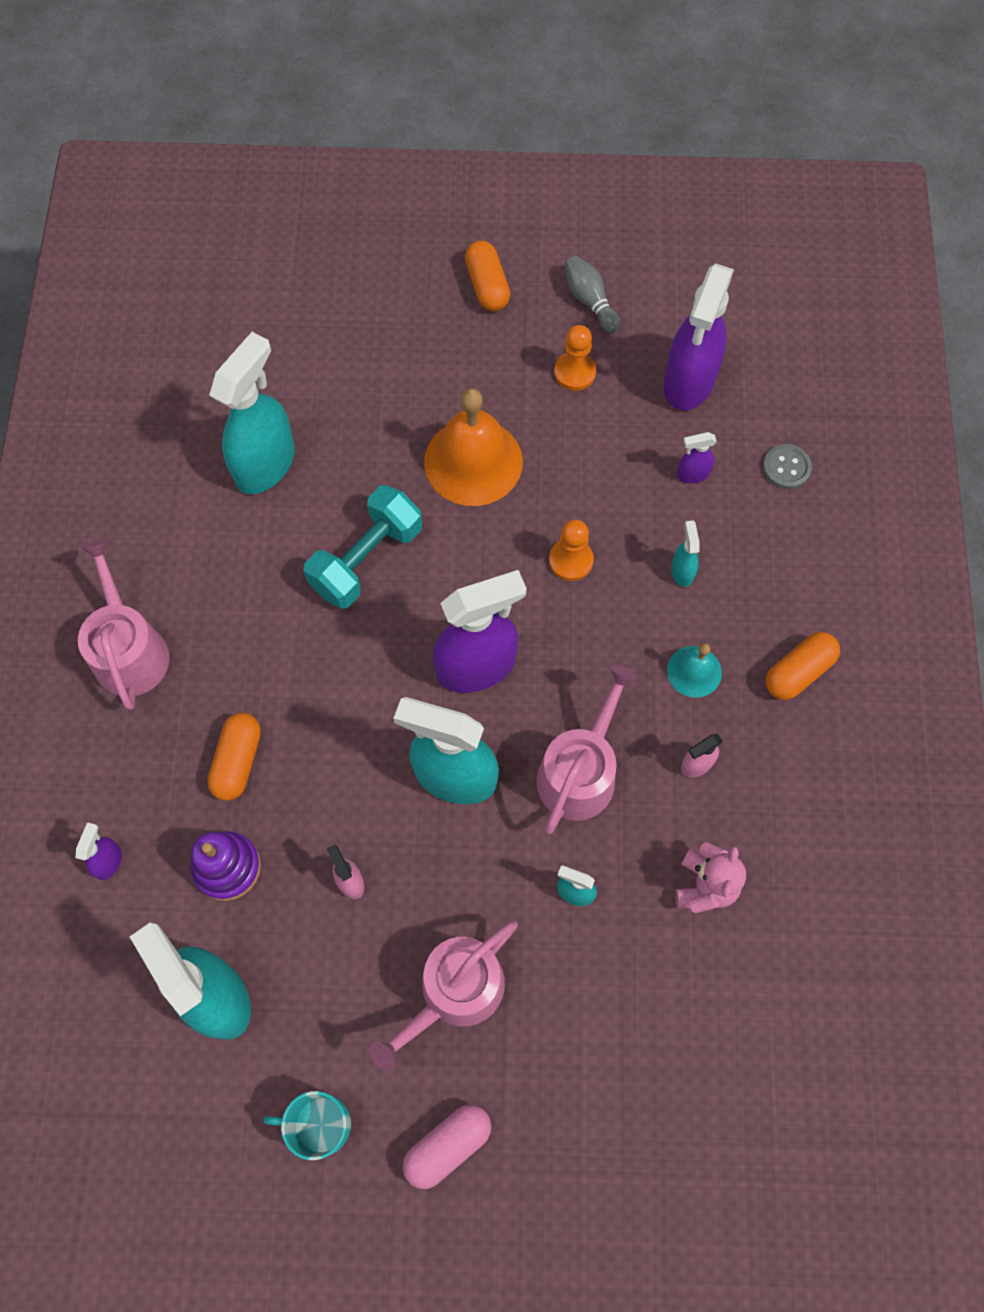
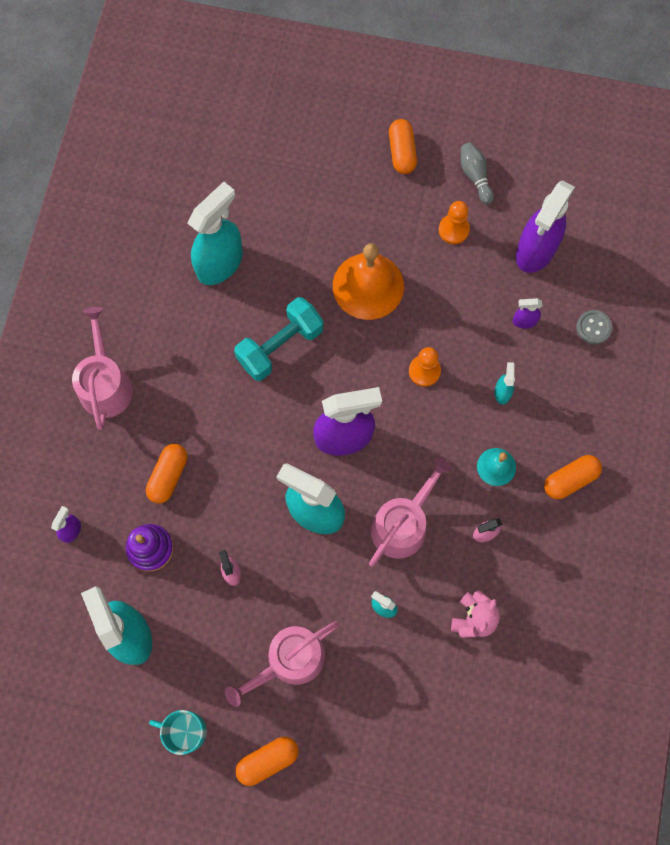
camera: 10 degrees right, 5 degrees up
pink capsule [403,1104,491,1189] -> orange capsule [235,737,298,786]

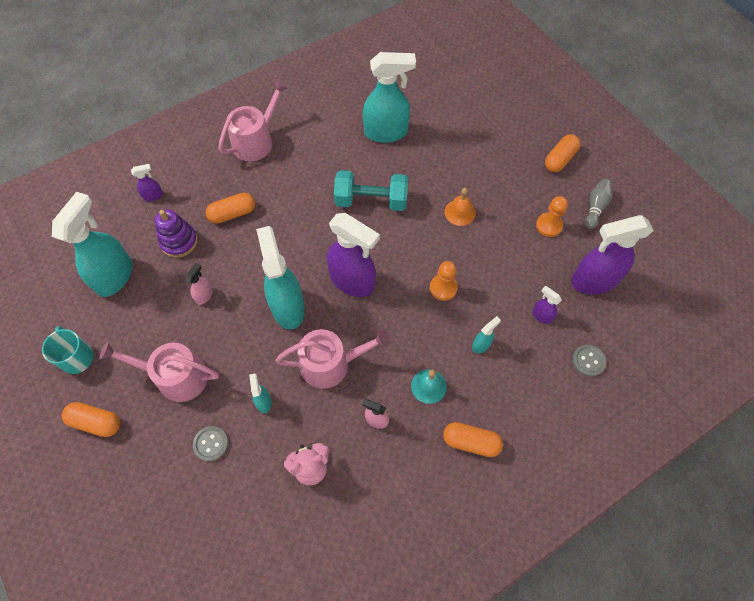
camera: 45 degrees right, 10 degrees down
orange bell [333,243,404,320] -> orange bell [445,188,476,226], size x0.52
none -> grey button [193,426,228,462]

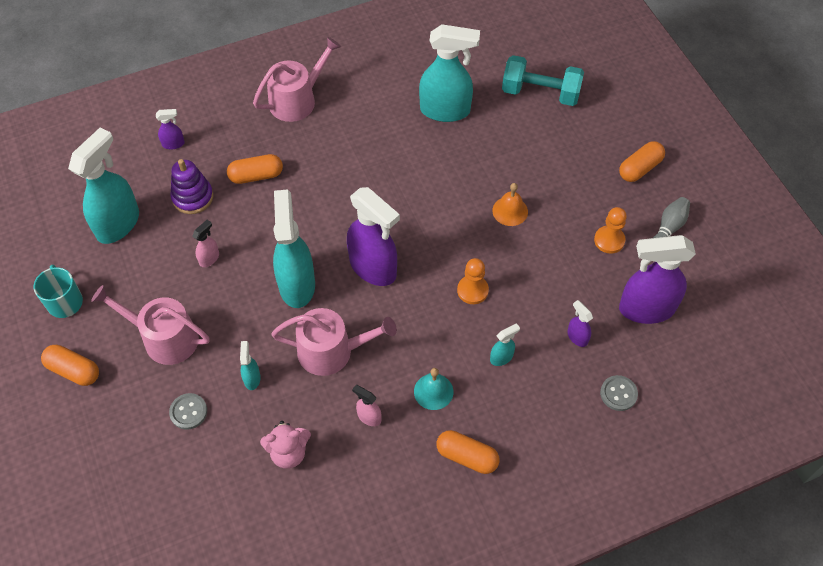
camera: 10 degrees right, 5 degrees down
turquoise dumbbell [334,170,408,211] -> turquoise dumbbell moved to [502,55,584,106]

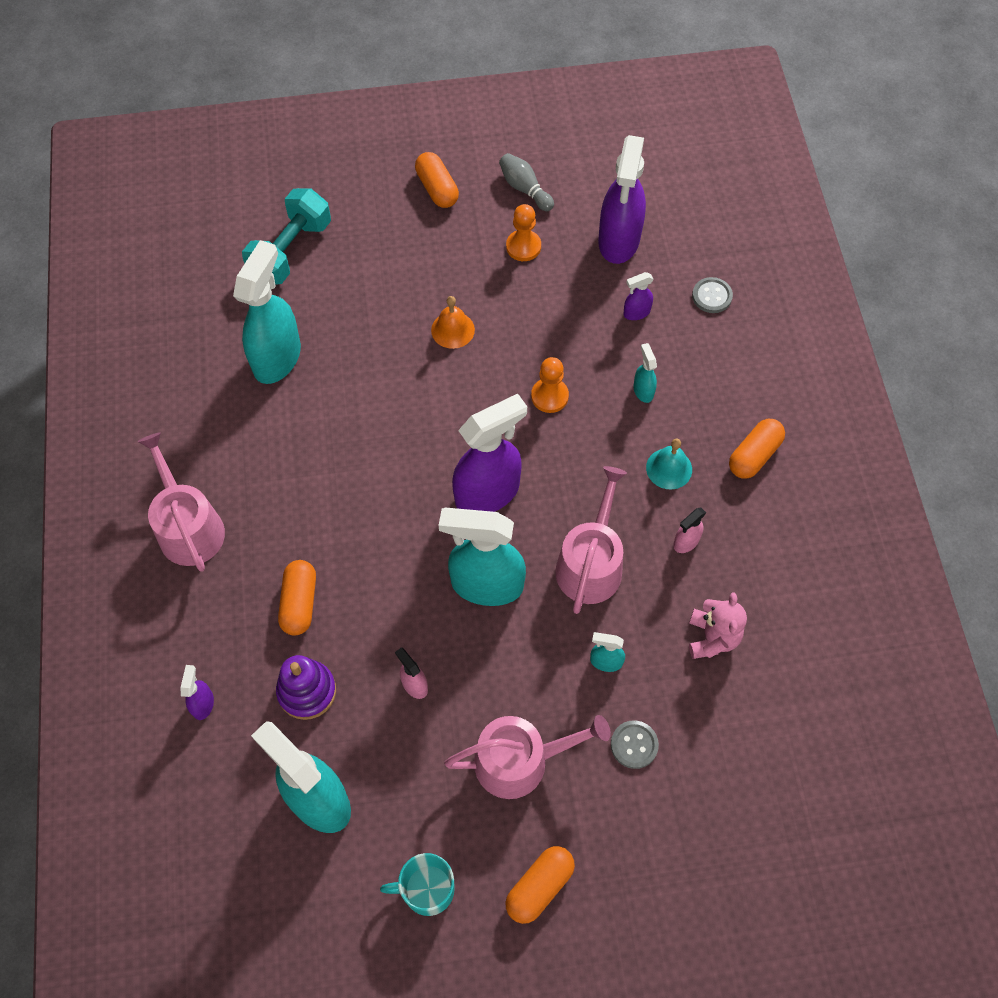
camera: 75 degrees left, 5 degrees up
pink watering can [91,285,210,365] -> pink watering can turned 135 degrees counterclockwise [444,715,611,799]

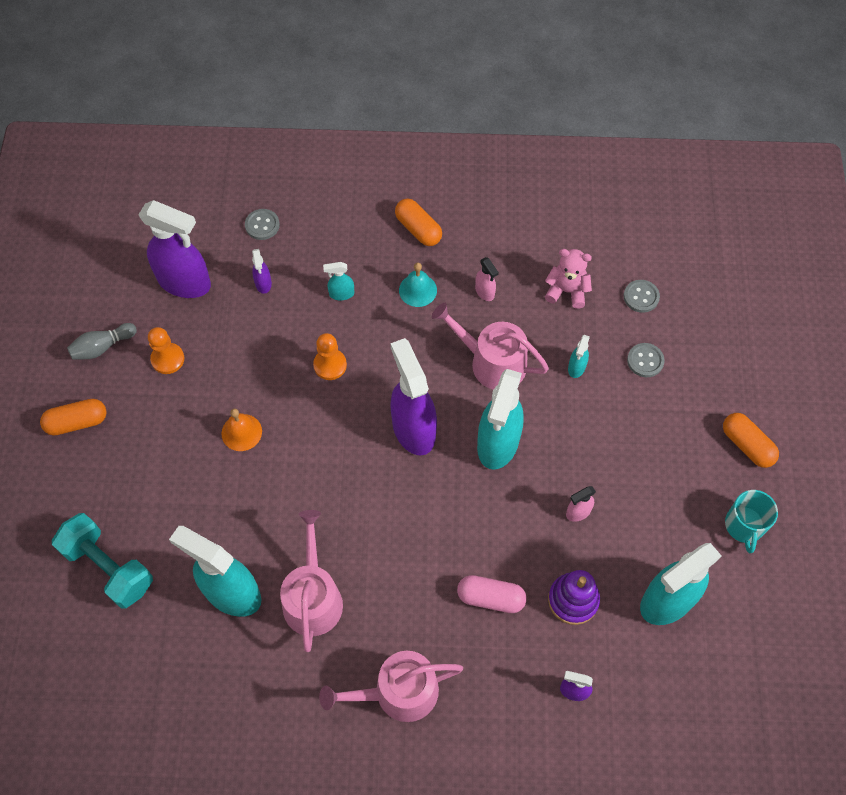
camera: 80 degrees left, 0 degrees up
orange capsule [278,560,316,636] -> pink capsule [457,575,527,613]
pink watering can [444,715,611,799] -> pink watering can moved to [280,510,343,652]
none -> grey button [624,280,660,313]

